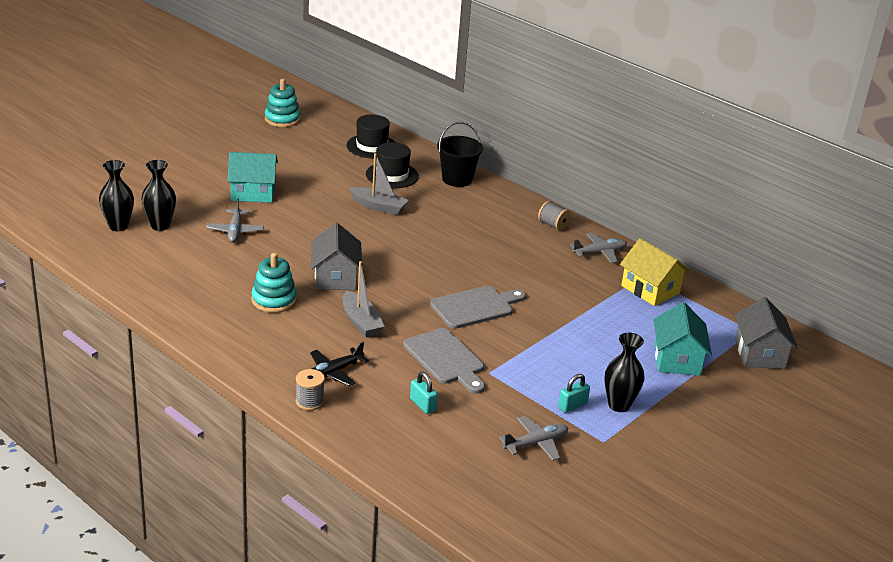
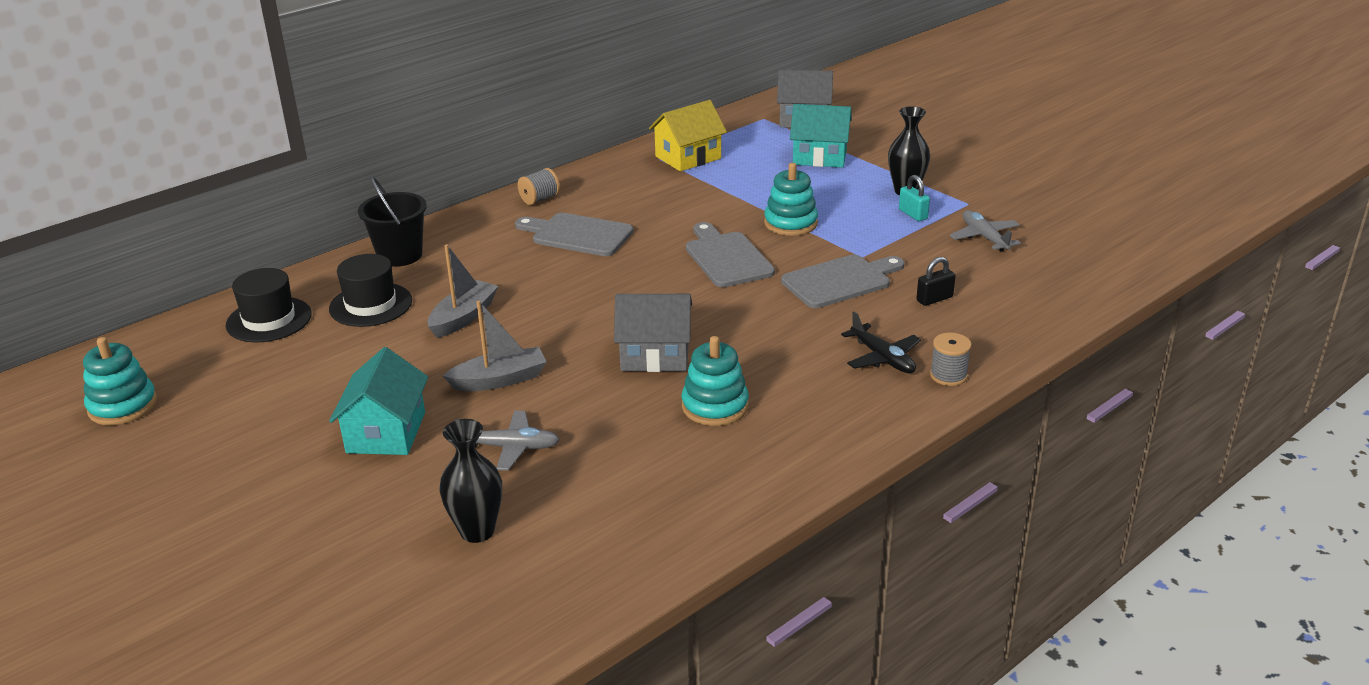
camera: 80 degrees left, 0 degrees up
black vase [99,160,134,231] -> none
grey boat [343,261,385,338] -> grey boat moved to [443,301,547,391]
turquoise padlock [410,372,437,414] -> black padlock [916,257,956,306]
grey plane [570,233,627,263] -> none
none -> grey cutting board [515,213,633,256]
none -> turquoise stacking toy [764,163,818,236]

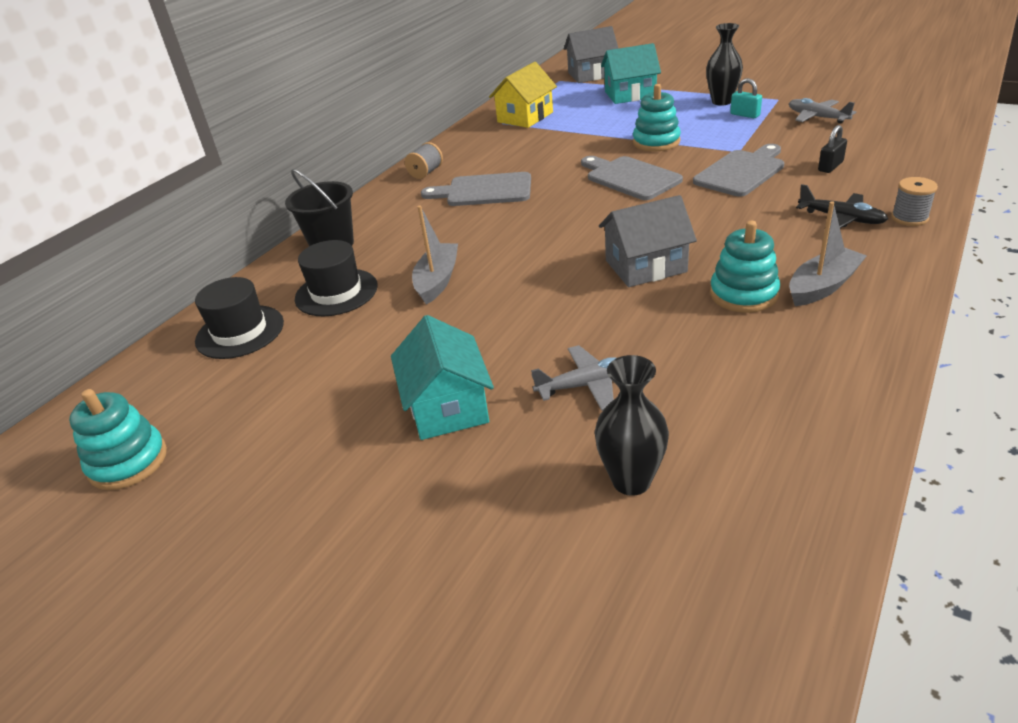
camera: 15 degrees left, 5 degrees up
grey boat [443,301,547,391] -> grey boat moved to [789,201,867,306]

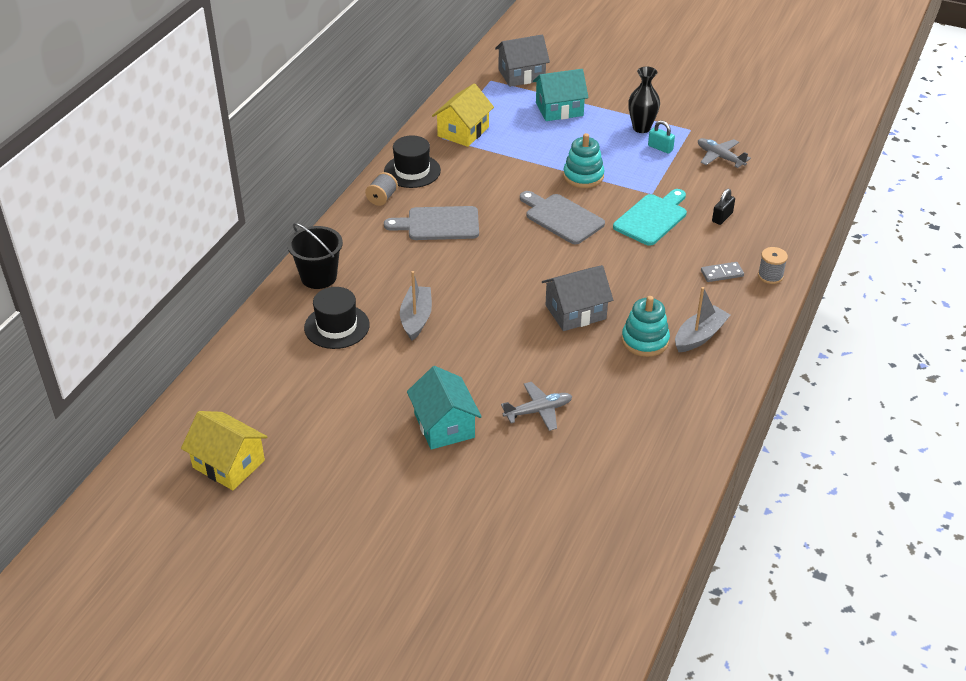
camera: 10 degrees left, 5 degrees up
turquoise stacking toy [69,389,167,490] -> yellow house [181,411,268,490]
black hat [195,277,284,359] -> black hat moved to [384,135,441,188]
black vase [595,355,669,496] -> none
grey cutting board [693,144,784,197] -> turquoise cutting board [613,189,687,246]
black plane [796,184,888,228] -> grey domino [701,262,744,282]

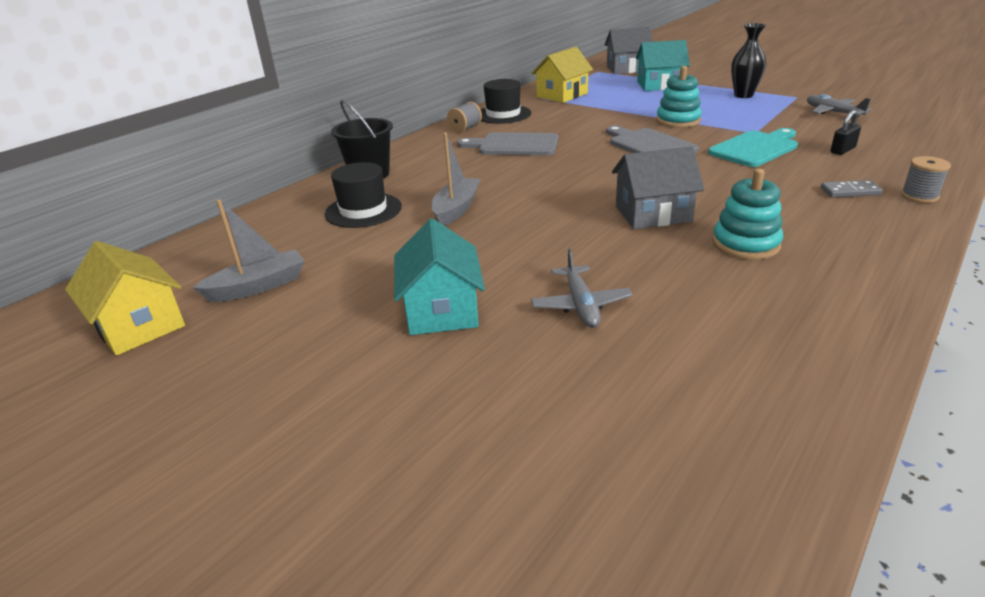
camera: 15 degrees right, 10 degrees down
grey plane [501,382,572,431] -> grey plane turned 90 degrees clockwise [531,248,633,328]
turquoise padlock [648,120,675,154] -> none
grey boat [675,287,730,352] -> grey boat moved to [193,199,304,302]

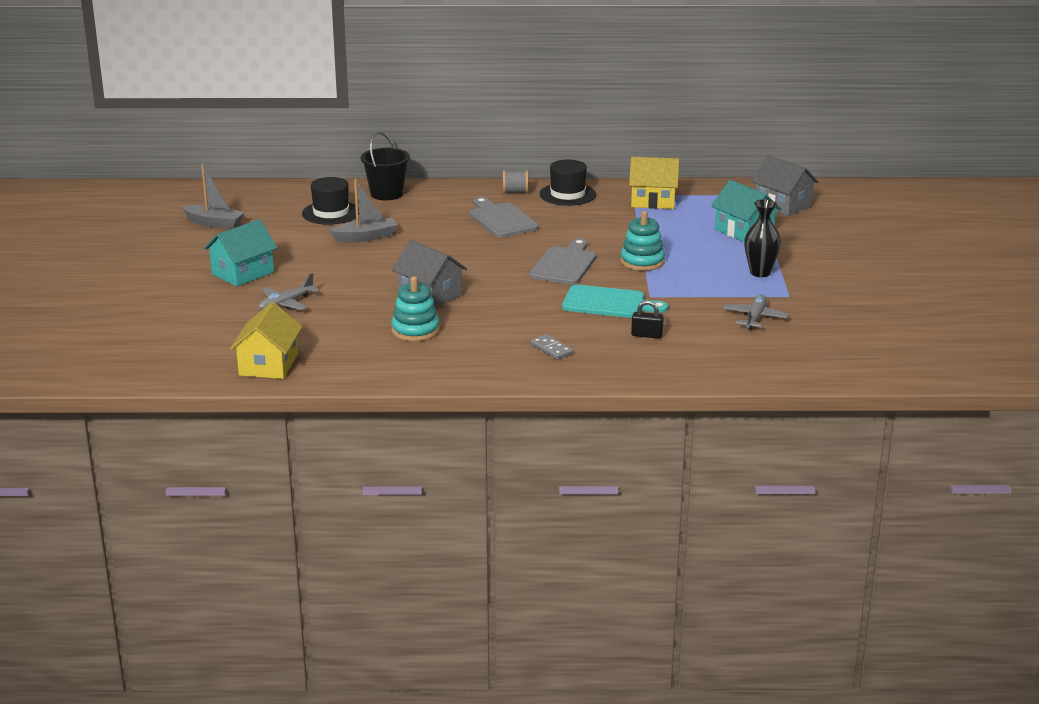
camera: 50 degrees right, 5 degrees down
yellow house [65,241,185,356] -> yellow house moved to [230,302,302,379]
grey spool [901,156,951,203] -> none

